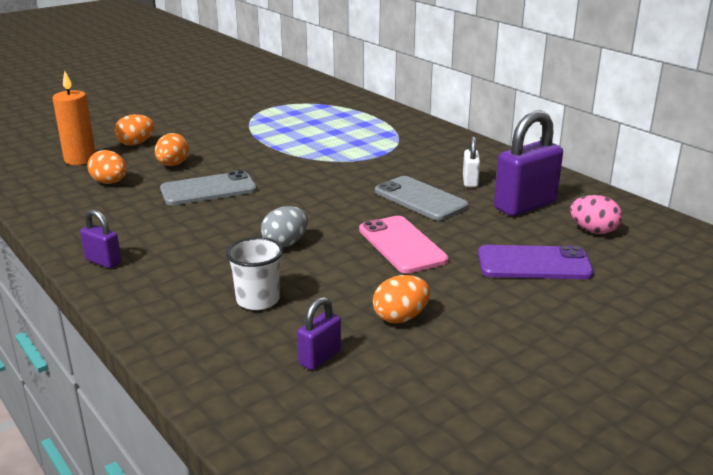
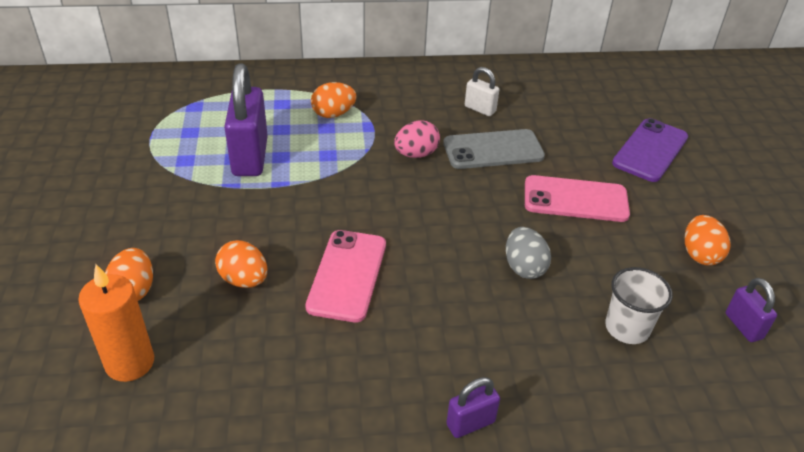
camera: 60 degrees left, 15 degrees up
orange egg [87,150,127,184] -> orange egg moved to [311,82,357,118]
grey phone [160,170,257,206] -> pink phone [305,230,386,322]
purple padlock [494,110,563,216] -> purple padlock moved to [224,63,268,176]
pink egg [570,195,622,234] -> pink egg moved to [394,120,440,158]

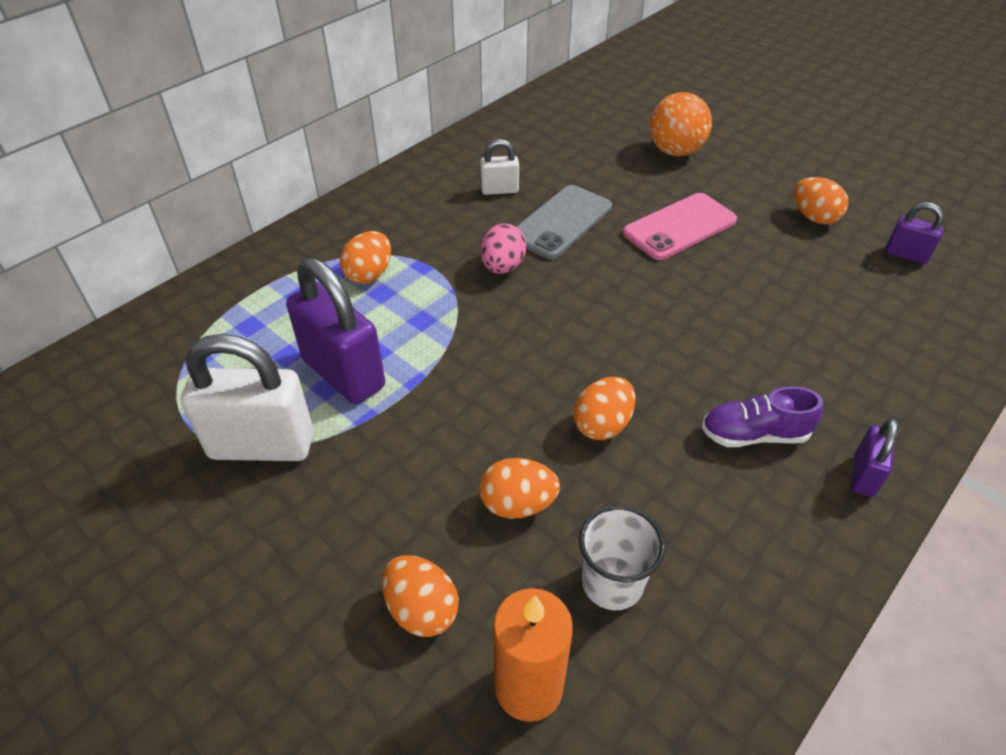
camera: 40 degrees left, 5 degrees up
pink phone [305,230,386,322] -> orange egg [573,377,636,440]
grey egg [506,227,551,279] -> none
white cup [605,267,673,344] -> white cup moved to [579,505,665,610]
purple phone [612,118,688,182] -> orange ball [649,92,712,156]
none -> white padlock [181,334,314,461]
none -> purple shoe [702,386,823,447]

